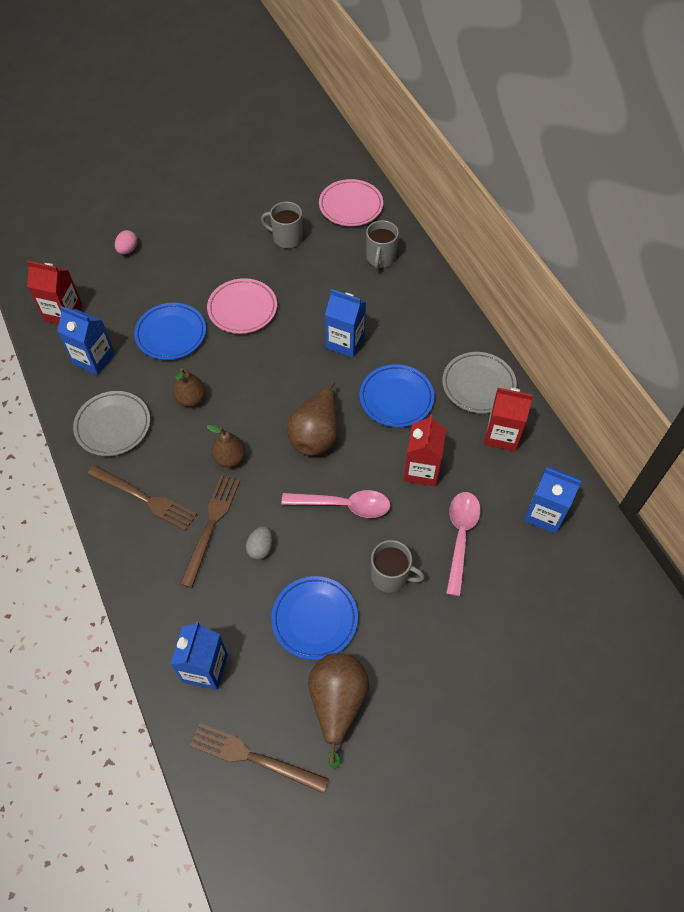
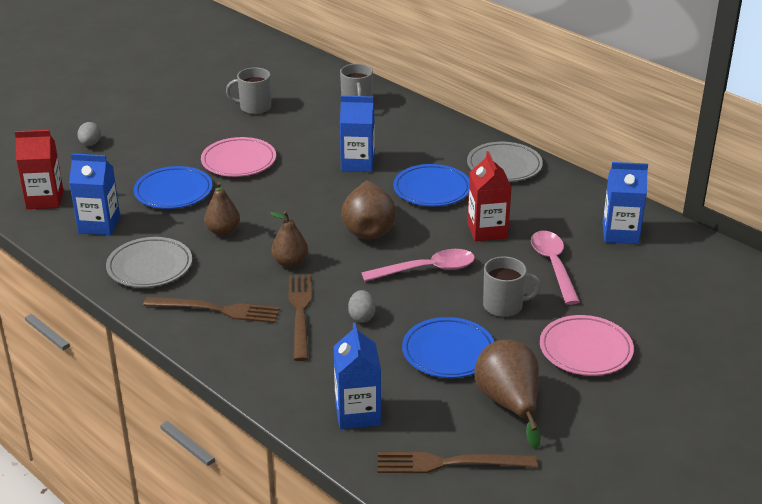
camera: 20 degrees left, 25 degrees down
pink egg [115,230,138,254] -> grey egg [77,122,101,146]
pink plate [319,179,383,226] -> pink plate moved to [540,315,634,376]
red carton [484,388,533,451] -> none

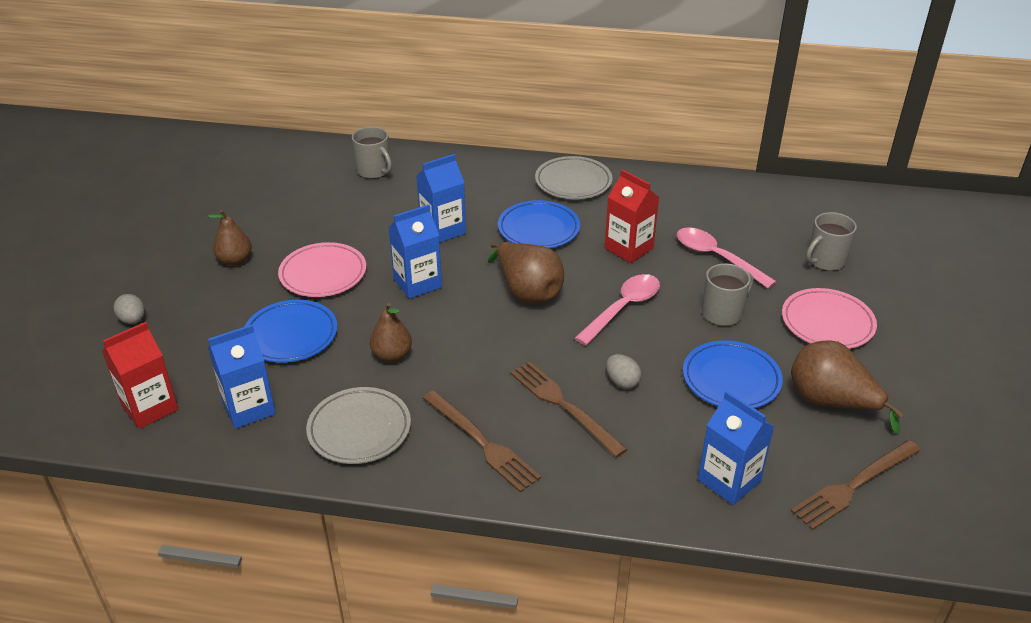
camera: 35 degrees left, 5 degrees up
brown fork [143,297,280,323] -> brown fork turned 75 degrees clockwise [423,390,541,493]
grey mug [226,67,271,114] -> grey mug moved to [806,212,857,271]
brown pear [270,211,308,268] -> brown pear moved to [208,210,252,266]
blue carton [602,162,648,244] -> blue carton moved to [388,205,442,299]

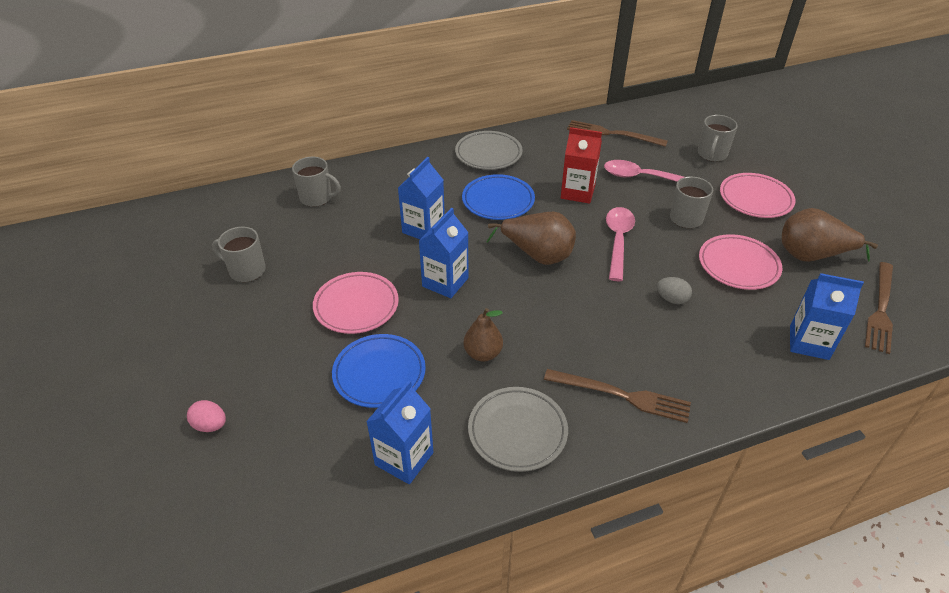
camera: 30 degrees left, 5 degrees up
red carton [102,322,179,429] -> none
grey egg [114,294,145,324] -> pink egg [187,400,226,432]
brown pear [208,210,252,266] -> none
brown fork [510,361,628,458] -> brown fork moved to [567,120,668,147]
blue plate [683,341,783,408] -> pink plate [699,234,782,290]
none -> grey mug [212,227,266,282]

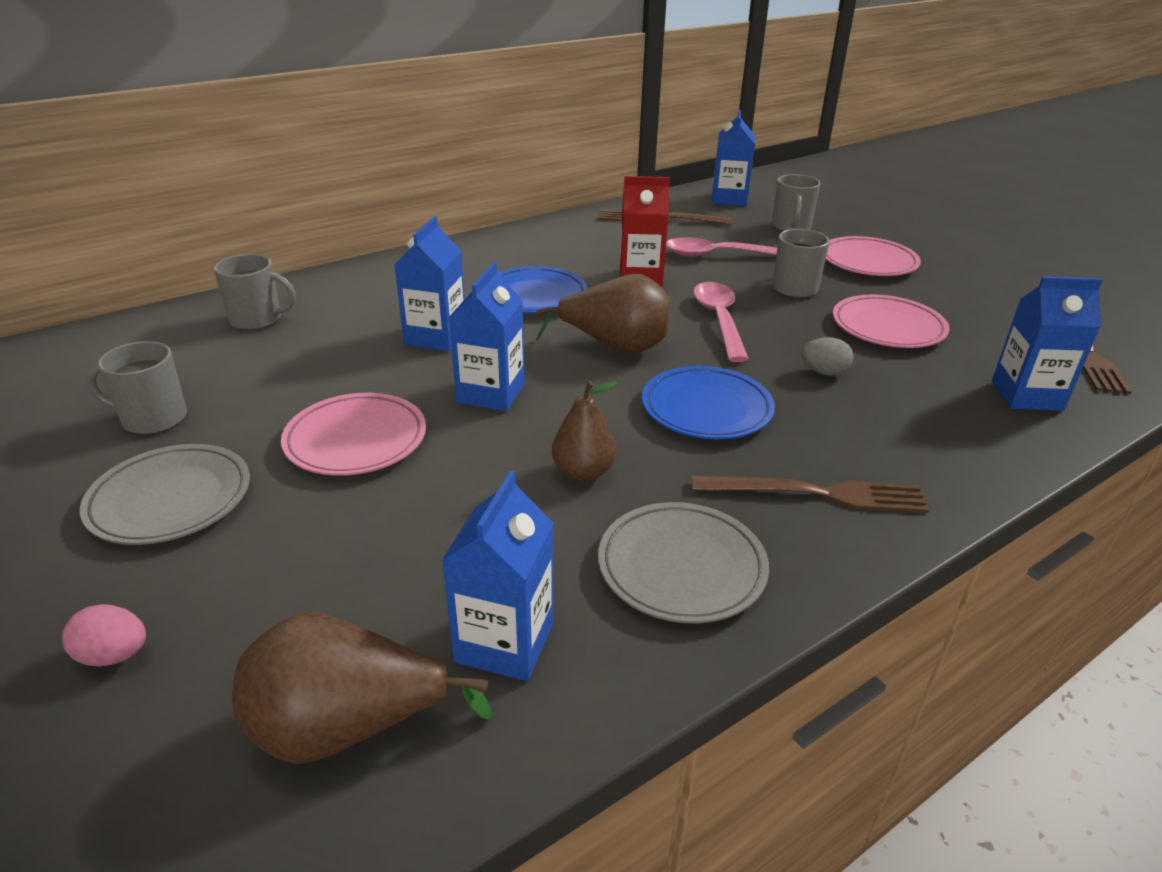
camera: 15 degrees left, 10 degrees down
blue plate [332,334,426,408] -> blue plate moved to [642,366,775,439]
grey plate [455,131,523,170] -> grey plate moved to [80,444,250,545]
brown pear [782,208,878,262] -> brown pear moved to [232,613,492,764]
none -> blue carton [712,109,755,206]

